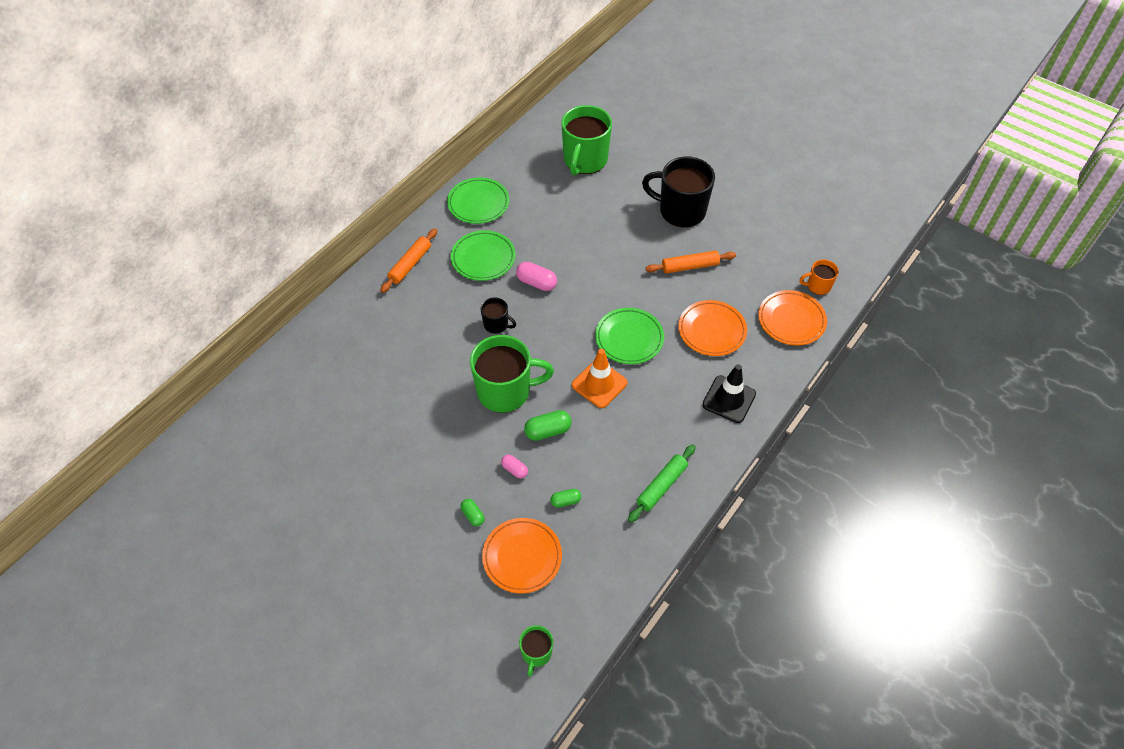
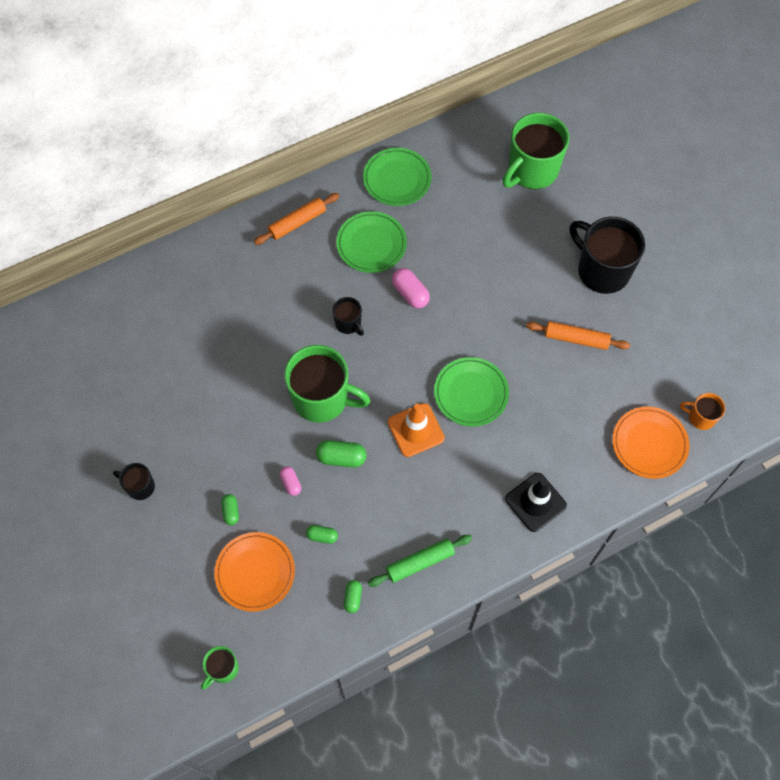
camera: 25 degrees right, 10 degrees up
orange plate [678,300,747,356] -> none
none -> black mug [113,463,155,500]
none -> green capsule [344,580,362,613]

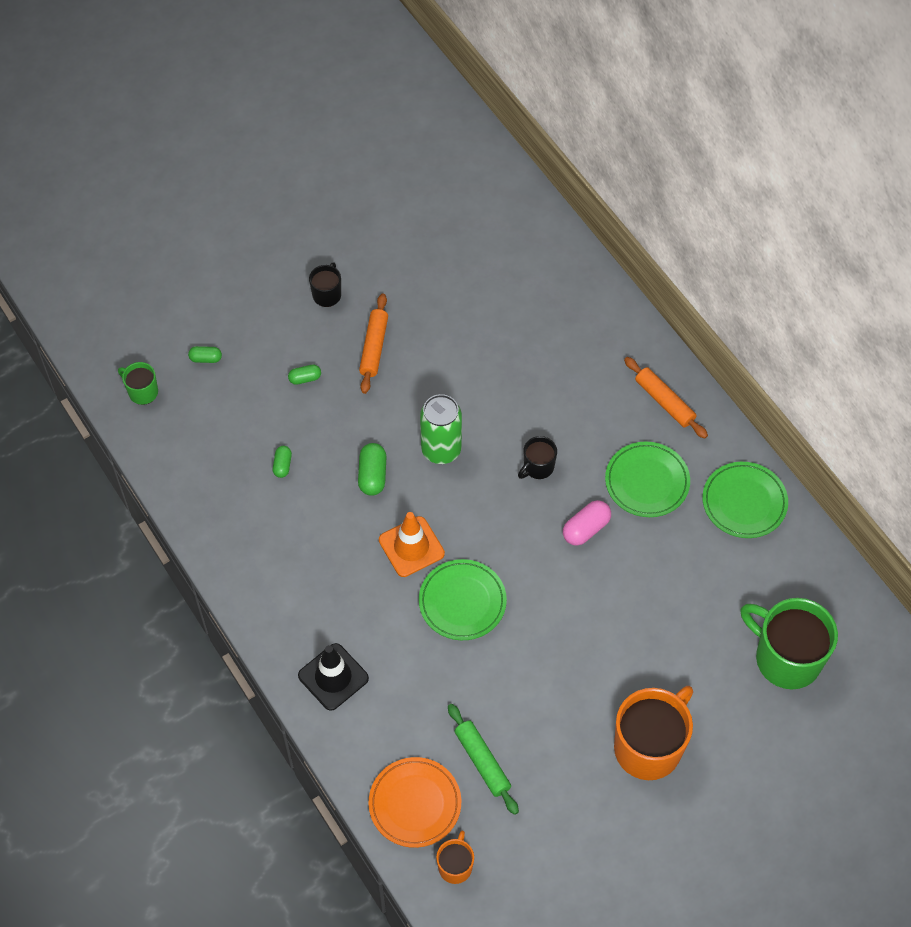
camera: 85 degrees right, 5 degrees down
orange plate [214,532,295,612] -> none
pink capsule [280,466,301,496] -> none
green mug [284,345,371,422] -> green can [420,394,462,464]
green capsule [344,580,362,613] -> green capsule moved to [188,346,222,363]
green rolling pin [368,535,472,587] -> green rolling pin moved to [448,704,519,815]
orange rolling pin [526,321,630,350] -> orange rolling pin moved to [359,293,388,394]
black mug [570,217,645,294] -> orange mug [614,686,693,780]

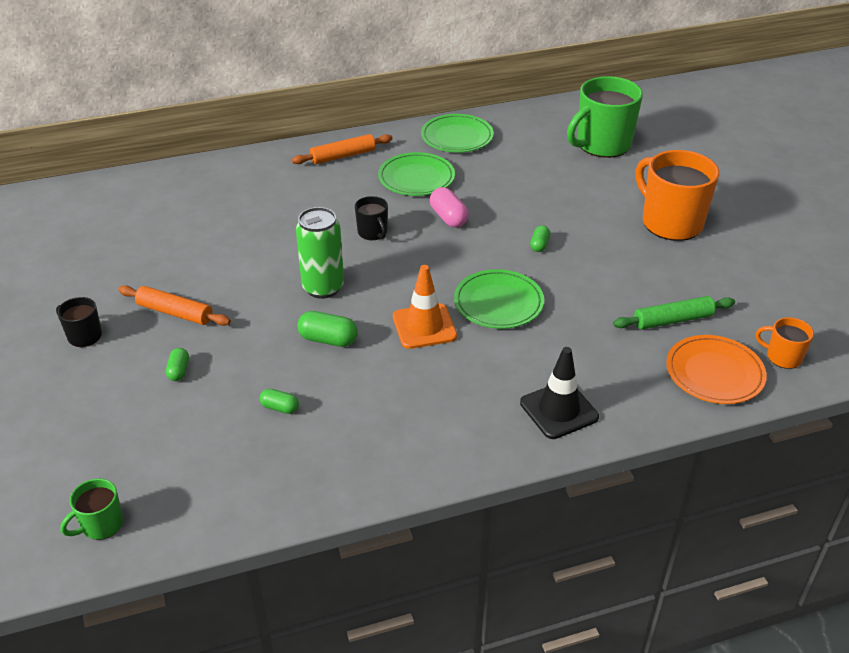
camera: 75 degrees left, 20 degrees down
green capsule [188,346,222,363] -> green capsule moved to [530,225,550,252]

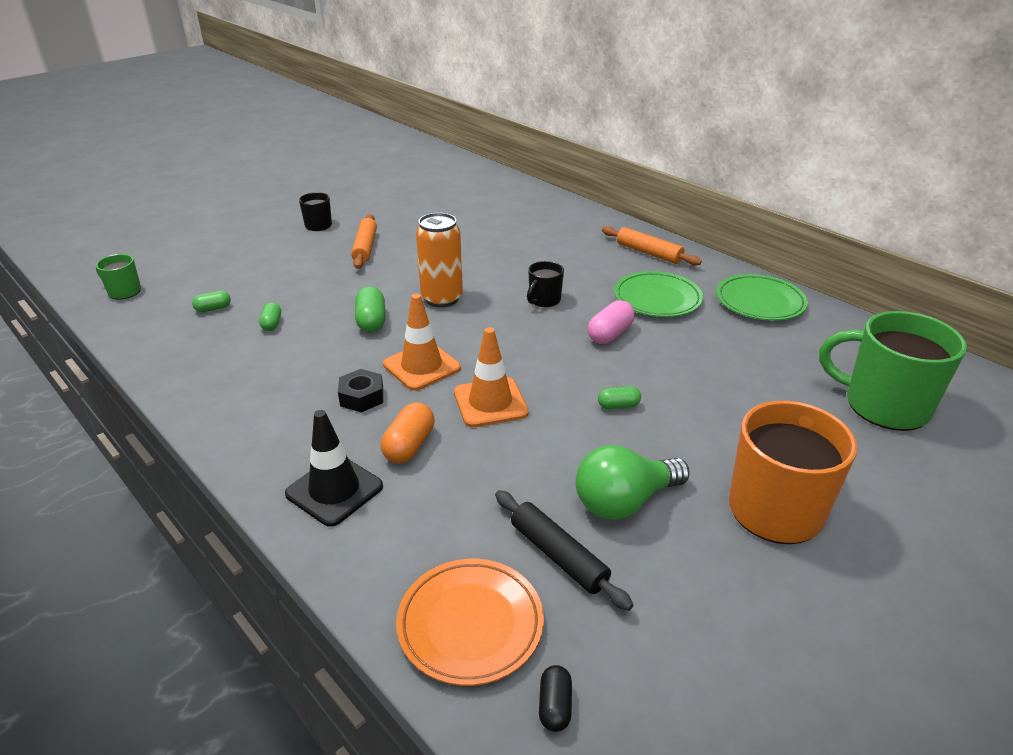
camera: 65 degrees right, 5 degrees down
green capsule [166,348,189,381] -> green capsule moved to [192,291,231,312]
green can [296,207,344,299] -> orange can [416,213,463,308]
green plate [454,269,544,329] -> orange traffic cone [454,327,529,427]
green rolling pin [613,296,735,329] -> black rolling pin [495,490,633,611]
orange mug [755,317,814,369] -> black capsule [539,665,572,732]
none -> black nut [338,369,383,412]
none -> orange capsule [381,402,435,463]
none -> green light bulb [575,445,690,520]

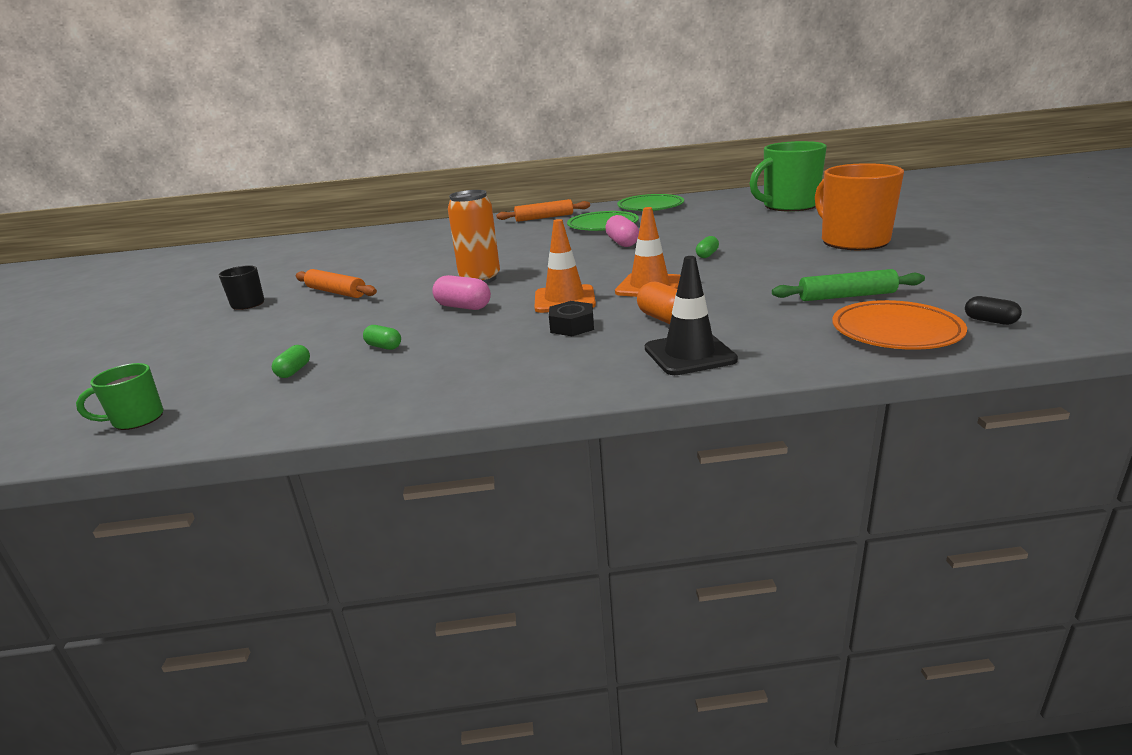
camera: 50 degrees left, 10 degrees down
green capsule [355,286,385,332] -> pink capsule [432,275,491,310]
black rolling pin [495,490,633,611] -> green rolling pin [772,269,925,301]
black mug [527,261,564,307] -> none
green light bulb [575,445,690,520] -> none

